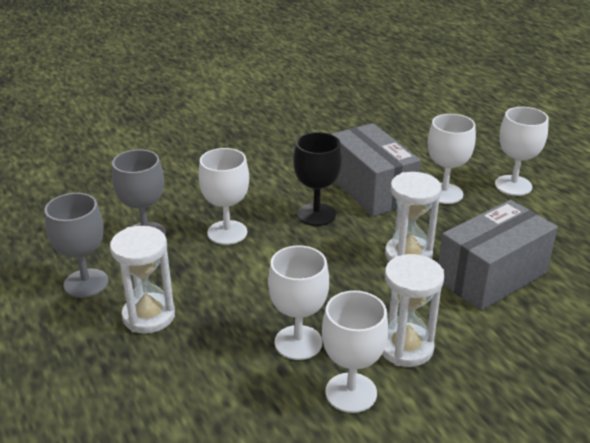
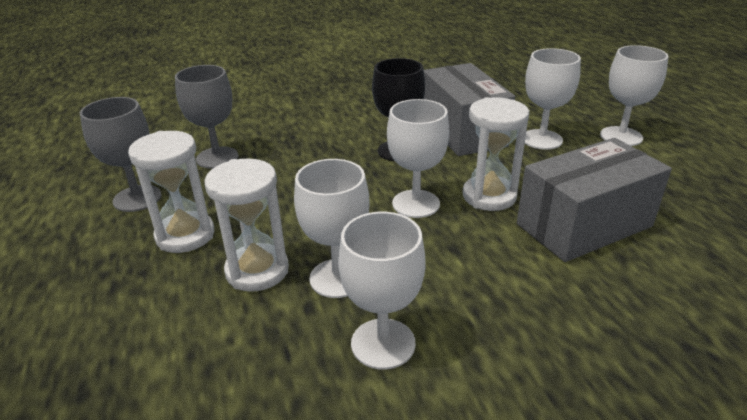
camera: 10 degrees right, 0 degrees up
white goblet [198,148,249,245] -> white goblet moved to [387,99,449,218]
white hourglass [382,254,444,367] -> white hourglass moved to [204,158,289,292]

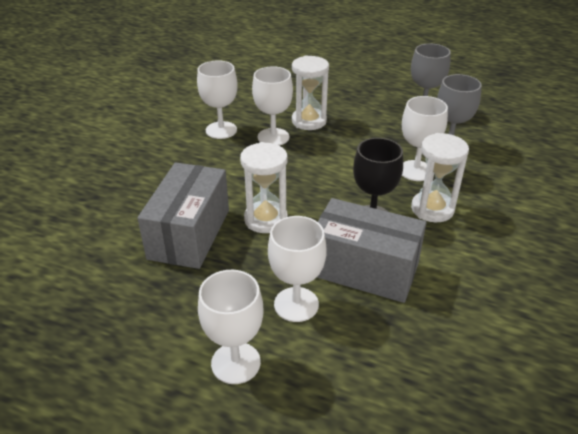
camera: 130 degrees right, 5 degrees up
white hourglass [128,131,214,253] -> white hourglass moved to [411,133,469,222]
white goblet [387,99,449,218] -> white goblet moved to [402,96,448,181]

